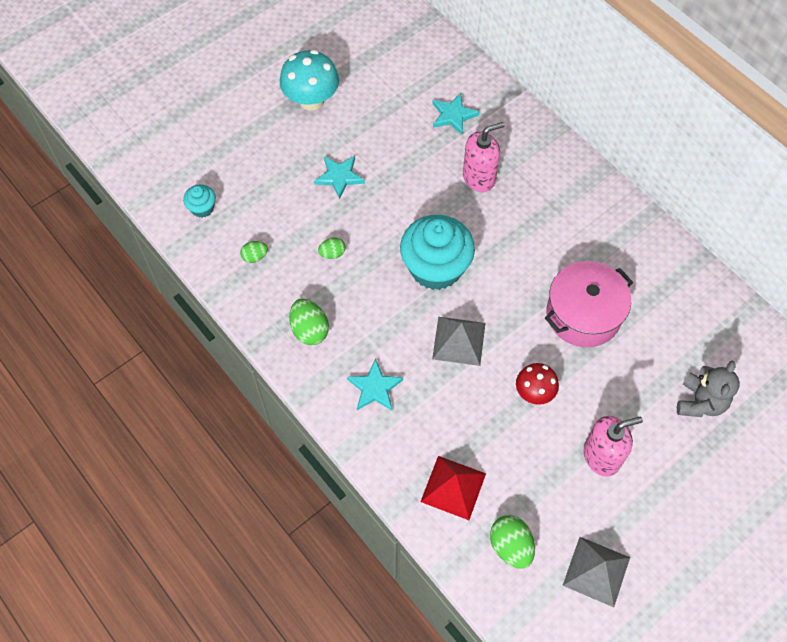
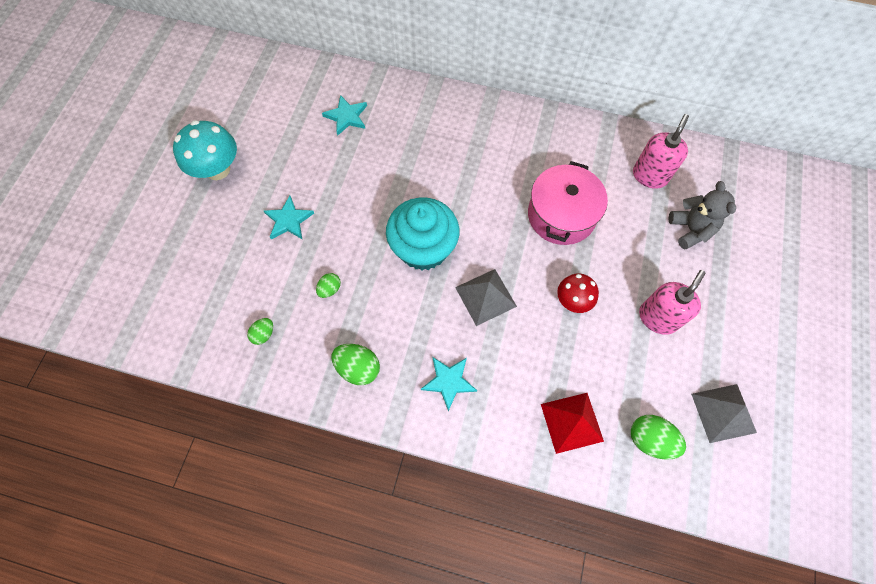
camera: 35 degrees left, 5 degrees up
turquoise cupcake [183,185,216,218] -> none
pink soap dispenser [463,122,504,192] -> pink soap dispenser moved to [633,114,689,189]

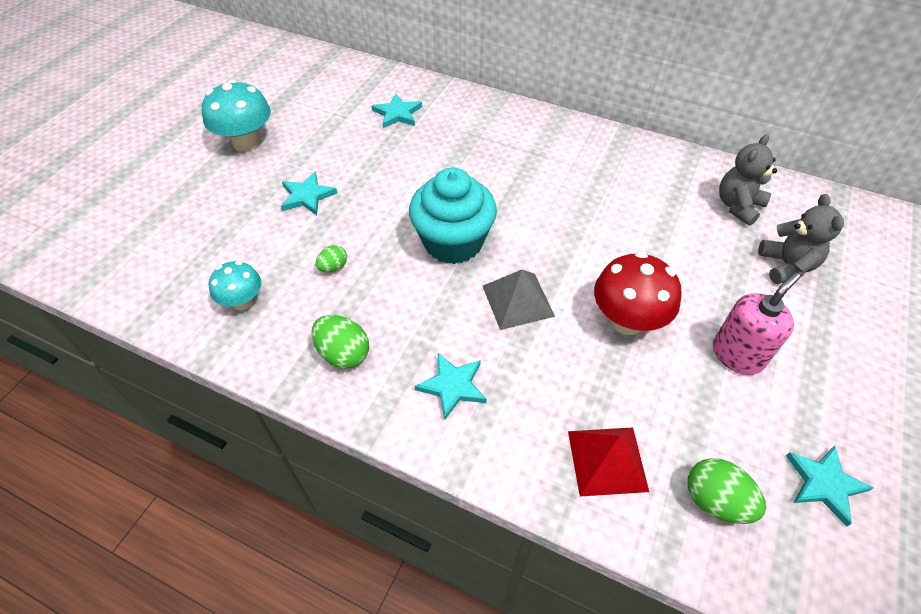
camera: 10 degrees right, 15 degrees down
green egg [247,318,273,345] -> turquoise mushroom [209,261,261,310]
pink pot [528,161,608,245] -> none
red mushroom [557,273,599,313] -> red mushroom [594,252,682,335], size x1.61
pink soap dispenser [633,114,689,189] -> grey teddy bear [719,134,777,226]
grey pyramid [691,384,757,443] -> turquoise star [786,446,874,527]

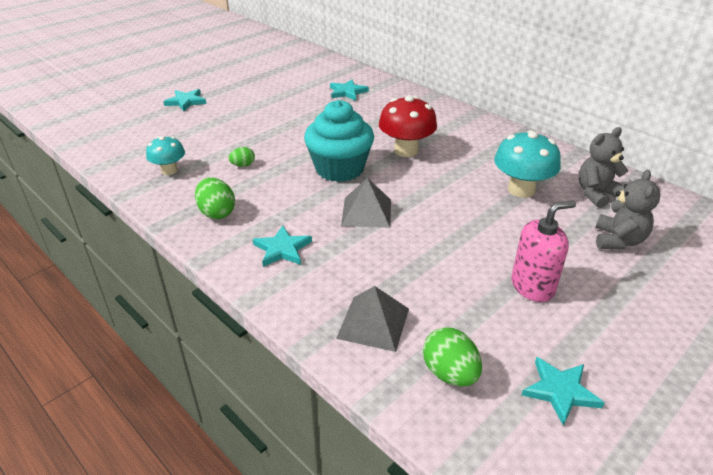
camera: 20 degrees right, 15 degrees down
turquoise mushroom [202,80,271,151] -> turquoise mushroom moved to [494,130,561,198]
turquoise star [281,171,337,215] -> turquoise star moved to [163,89,206,112]
red pyramid [568,427,649,497] -> grey pyramid [336,286,409,352]
red mushroom [594,252,682,335] -> red mushroom moved to [379,95,437,157]

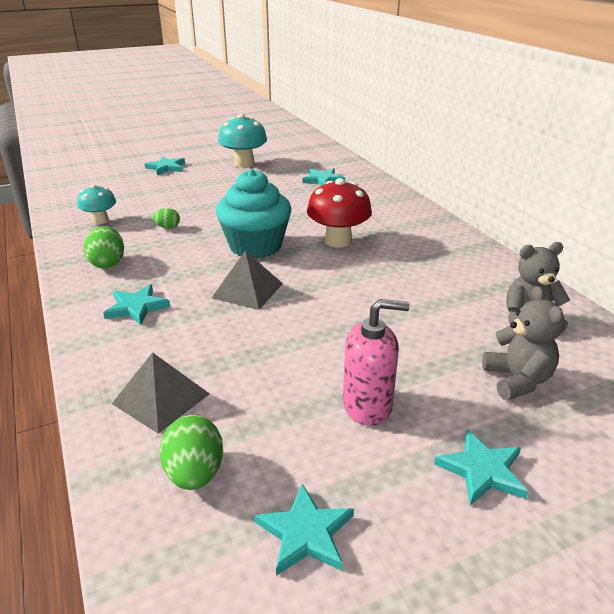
camera: 20 degrees right, 5 degrees down
turquoise mushroom [494,130,561,198] -> turquoise mushroom moved to [218,114,267,168]
grey teddy bear [595,170,660,249] -> grey teddy bear turned 45 degrees counterclockwise [482,286,565,400]
none -> turquoise star [434,429,528,505]

